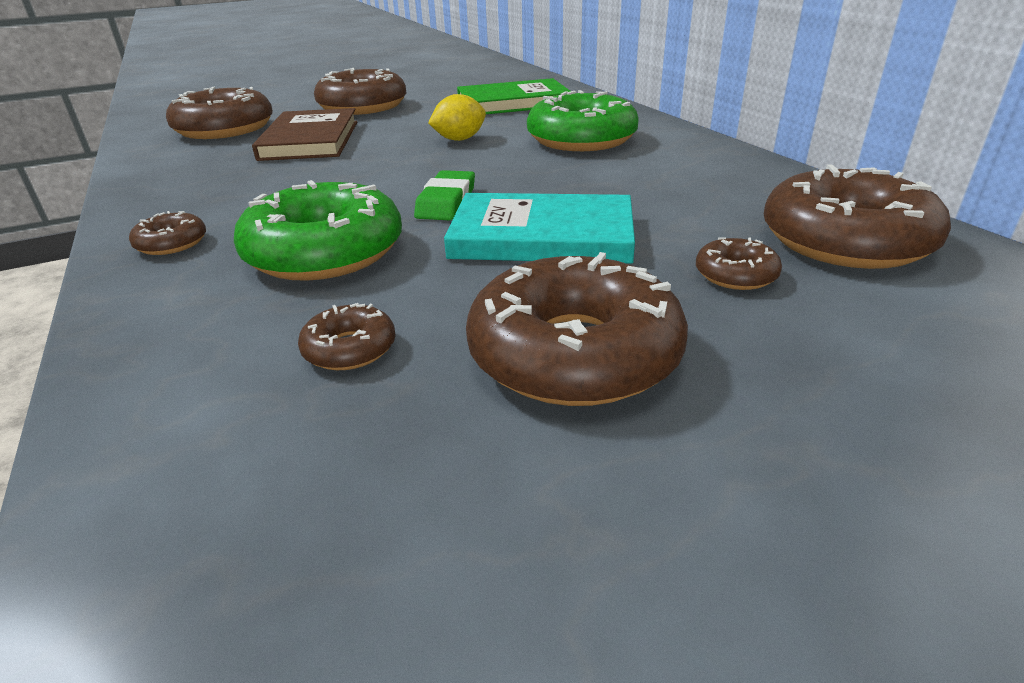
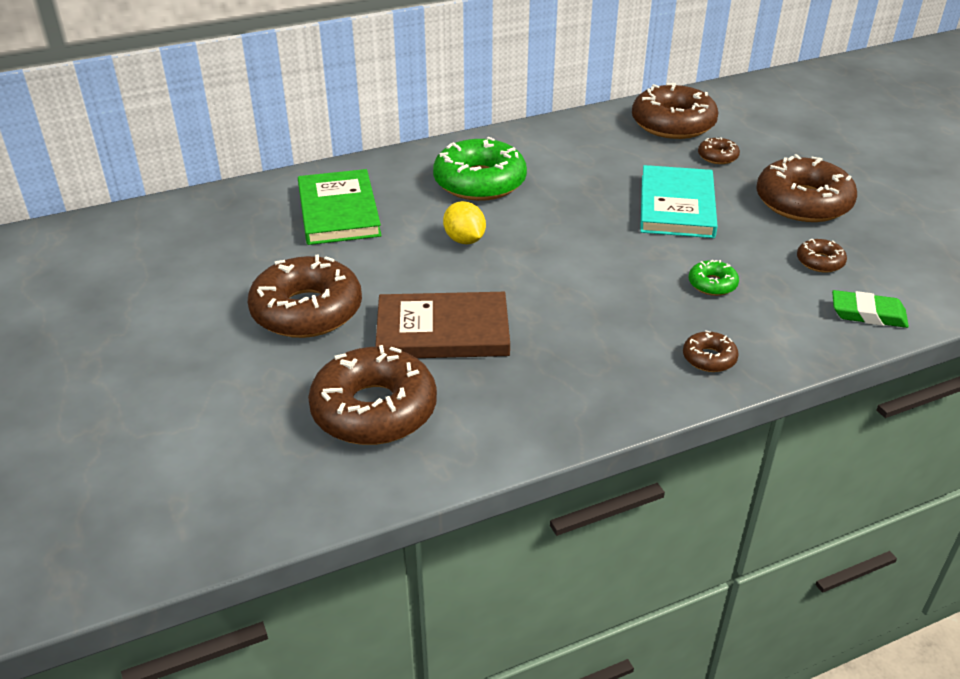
camera: 90 degrees left, 5 degrees up
green donut [234,180,402,281] -> green donut [689,260,739,296], size x0.46
green eraser [414,170,475,220] -> green eraser moved to [832,290,909,328]

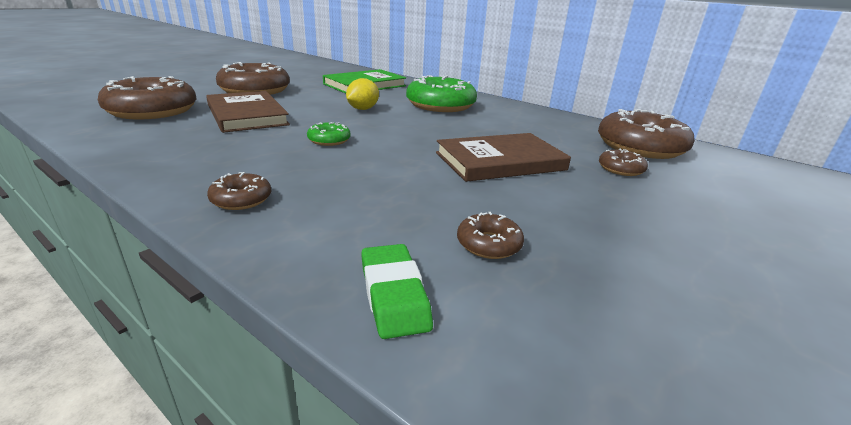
camera: 60 degrees right, 10 degrees down
turquoise book [640,165,718,238] -> brown book [436,133,571,182]
green donut [689,260,739,296] -> green donut moved to [307,122,350,146]
brown donut [756,154,857,222] -> none

